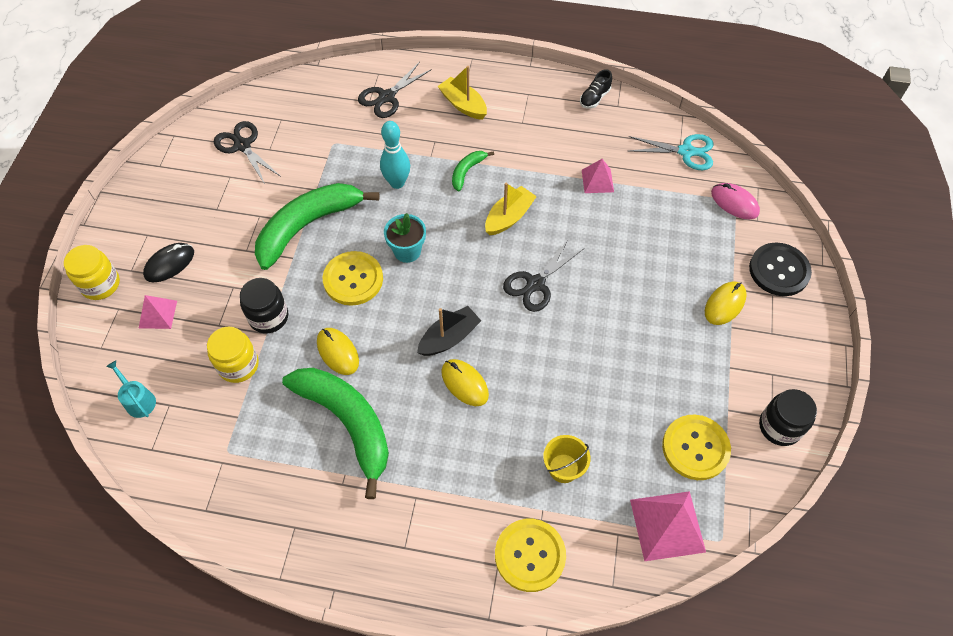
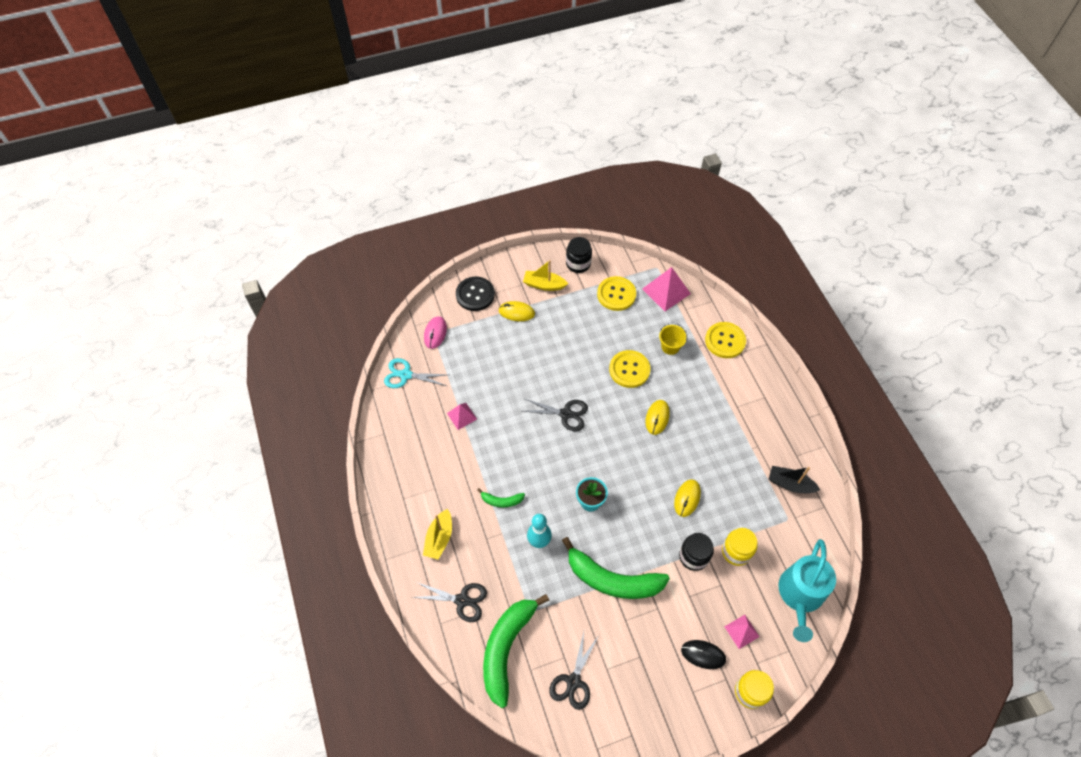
camera: 120 degrees left, 0 degrees up
turquoise watering can [106,360,156,418] -> turquoise watering can [778,539,836,642], size x2.22
green banana [282,368,389,499] -> green banana moved to [483,594,549,708]
yellow button [323,251,383,306] -> yellow button moved to [609,350,650,388]
black boat [417,306,481,356] -> black boat moved to [769,466,820,493]
yellow boat [485,183,537,235] -> yellow boat moved to [523,260,568,291]
black shoe [580,69,612,108] -> none
turquoise scissors [629,134,714,170] -> turquoise scissors turned 60 degrees counterclockwise [384,358,448,388]

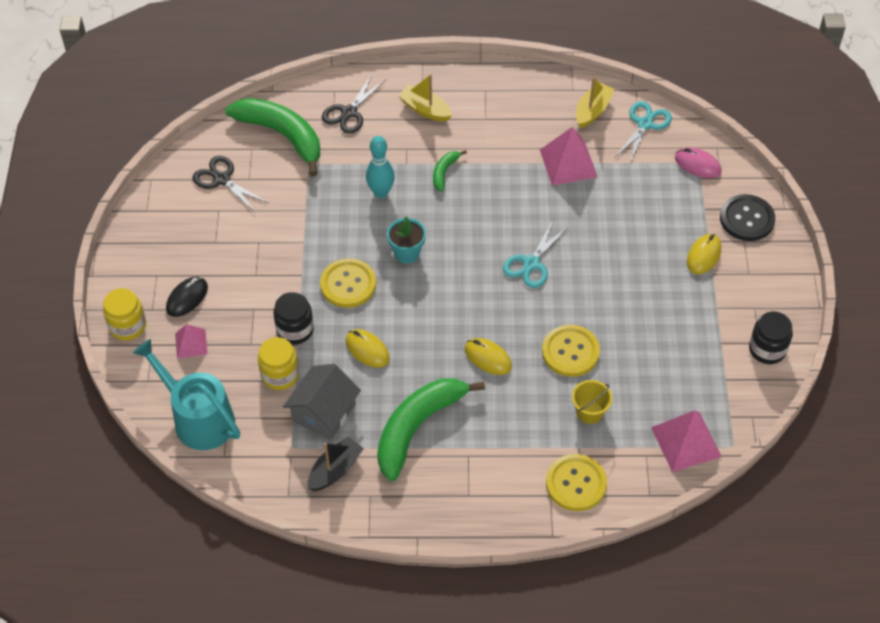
camera: 110 degrees right, 5 degrees down
pink pyramid [447,403,477,430] -> pink pyramid [540,127,598,185], size x1.69
yellow boat [523,260,568,291] -> yellow boat moved to [576,77,614,128]
black scissors [523,399,588,431] -> turquoise scissors [503,220,569,288]
green banana [562,537,670,599] -> green banana moved to [377,378,485,481]
yellow button [597,276,636,311] -> yellow button moved to [320,259,376,308]
none -> grey house [283,364,361,440]

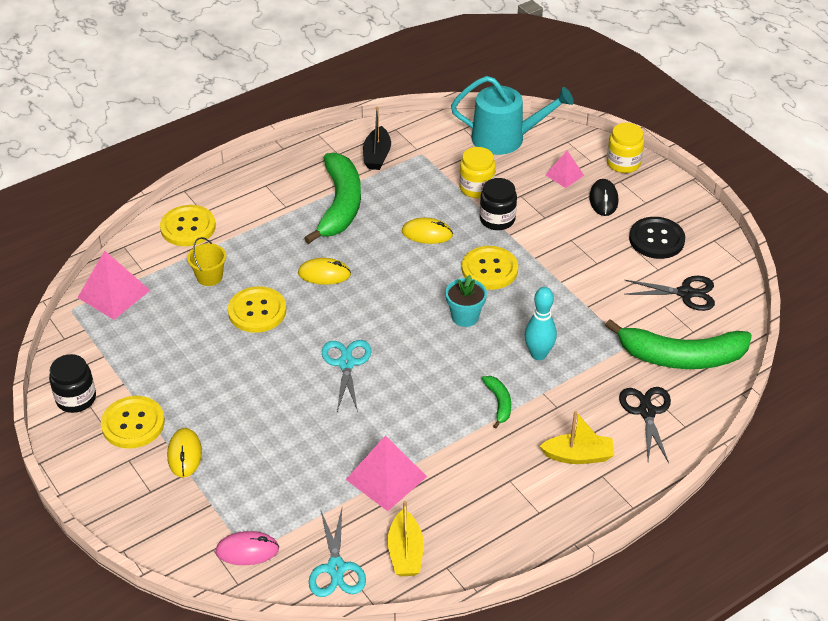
camera: 145 degrees right, 10 degrees down
grey house [283,364,361,440] -> none
black button [720,194,775,241] -> black button moved to [629,217,685,259]
none -> yellow button [101,396,165,449]

